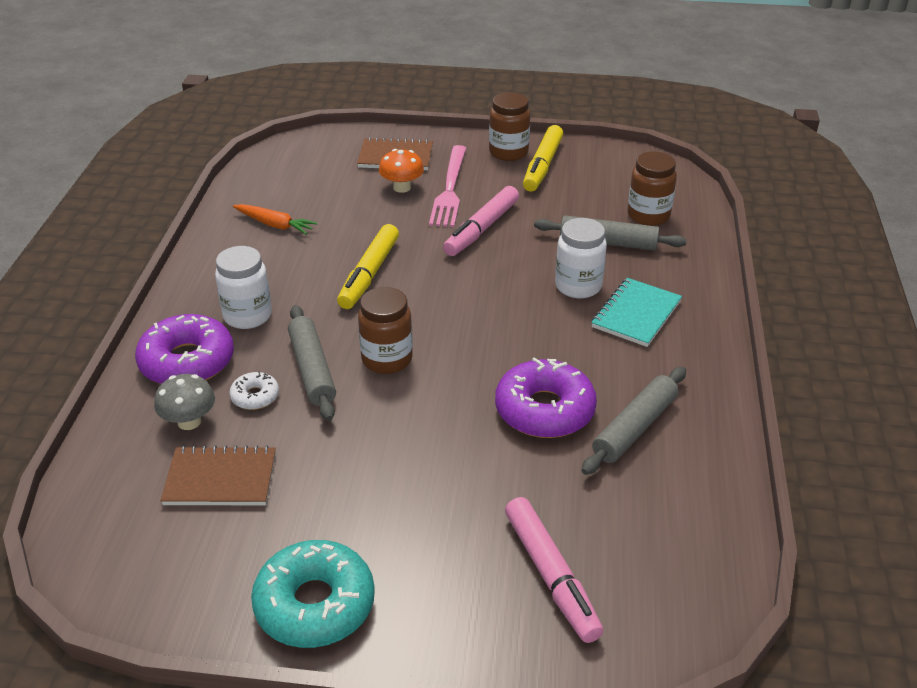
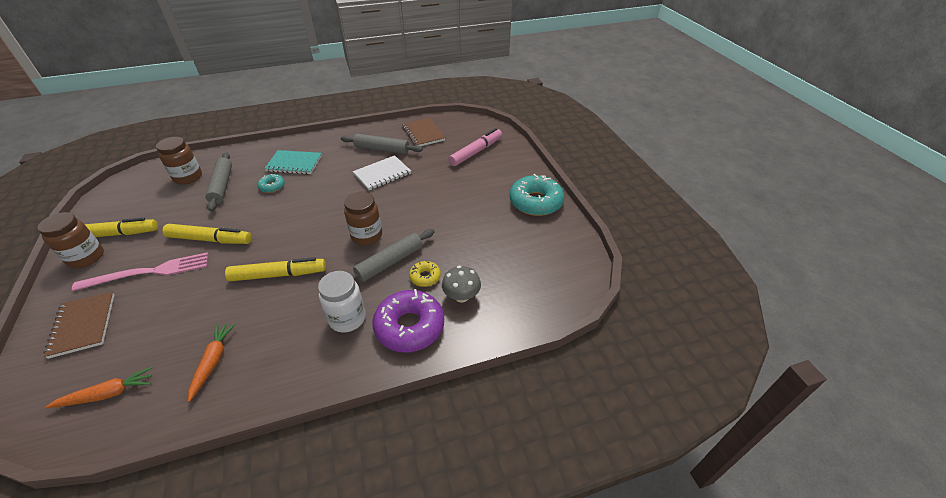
camera: 115 degrees left, 5 degrees up
brown notebook [160,445,276,505] -> brown notebook moved to [402,118,445,146]
white donut [229,371,279,410] -> yellow donut [409,261,441,287]
orange mushroom [379,149,424,193] -> none
pink marker [443,186,519,256] -> yellow marker [162,224,252,244]
purple donut [495,357,597,438] -> white notebook [353,155,411,190]
white jar [555,218,607,298] -> turquoise donut [257,174,285,193]
none -> orange carrot [45,367,152,408]

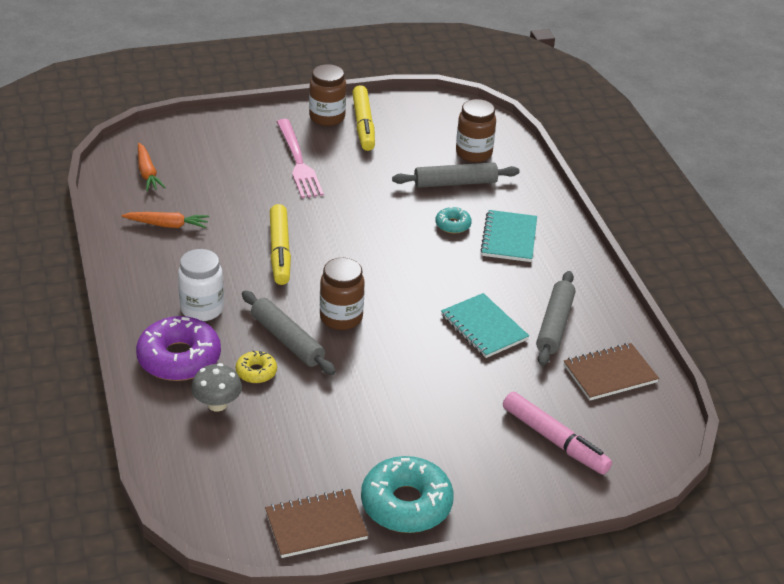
camera: 90 degrees right, 5 degrees down
brown notebook [43,291,114,359] -> brown notebook moved to [265,489,368,558]
yellow marker [162,224,252,244] -> none
white notebook [353,155,411,190] -> turquoise notebook [441,293,529,358]

